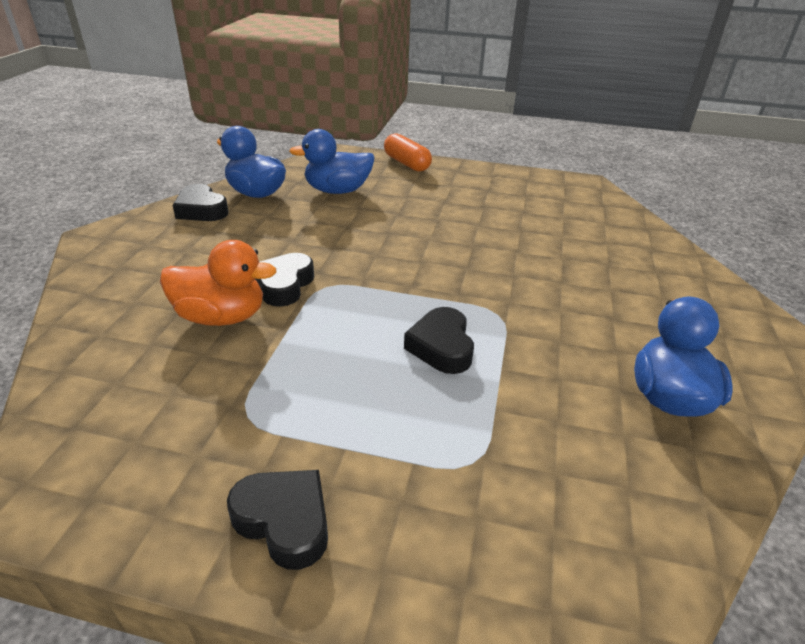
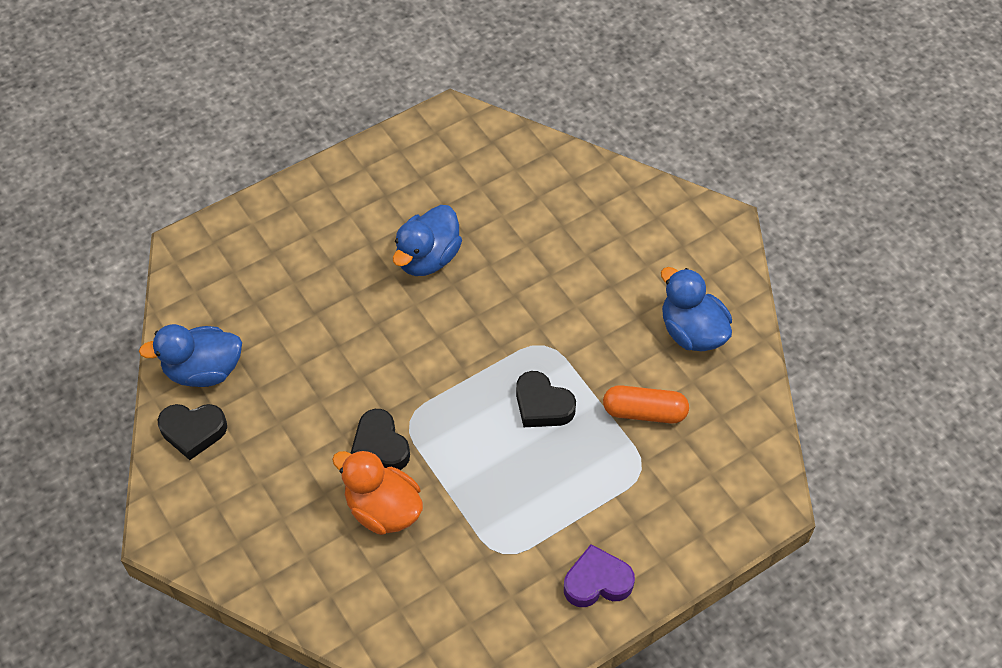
camera: 45 degrees left, 20 degrees up
orange duck [160,240,276,326] -> orange duck turned 105 degrees counterclockwise [332,449,423,535]
black heart [227,470,328,570] -> purple heart [564,544,635,607]
blue duck [289,129,375,194] -> blue duck moved to [393,205,462,276]
orange capsule [384,134,432,172] -> orange capsule moved to [603,385,689,423]

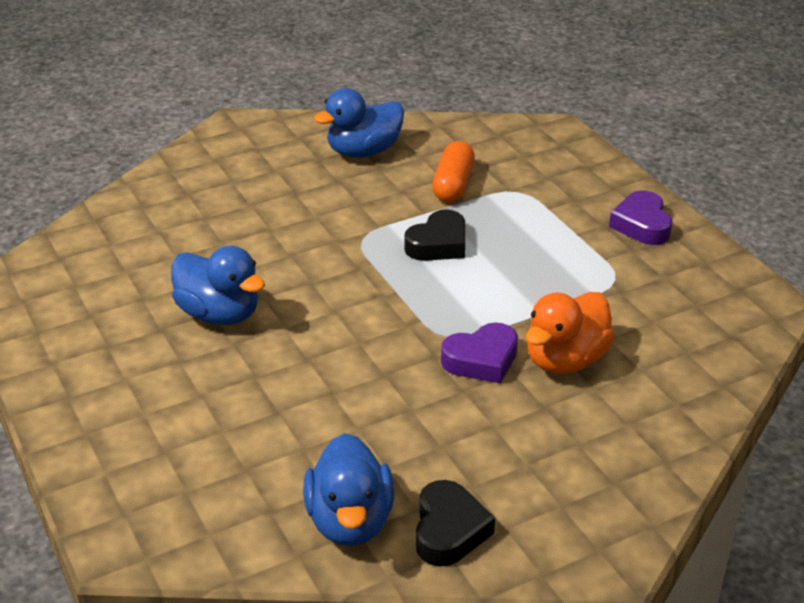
camera: 85 degrees left, 20 degrees down
black heart [351,409,410,470] -> purple heart [441,322,518,383]

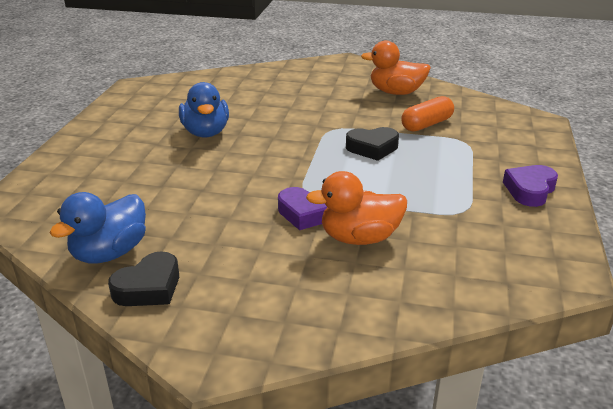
camera: 40 degrees right, 5 degrees down
blue duck [314,88,404,158] -> orange duck [361,40,431,95]

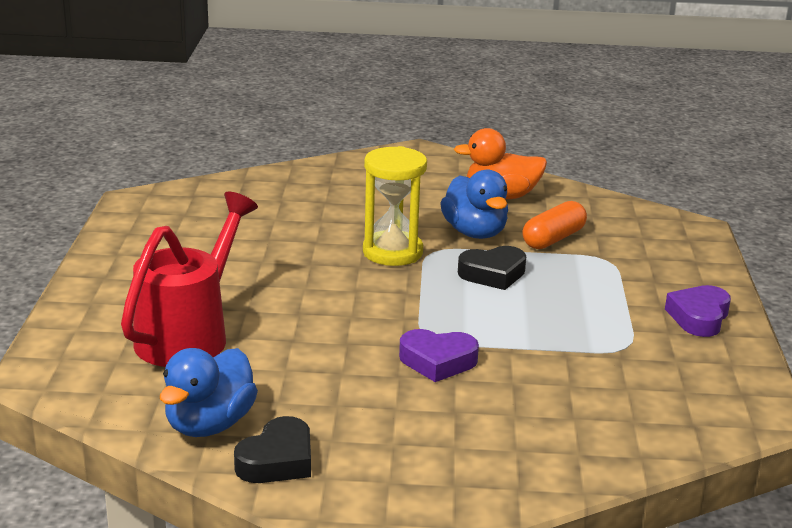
camera: 10 degrees left, 5 degrees down
blue duck [179,82,229,137] -> blue duck moved to [440,170,508,239]
orange duck [306,171,407,245] -> none
none -> red watering can [121,192,258,367]
none -> yellow hourglass [363,146,427,266]

